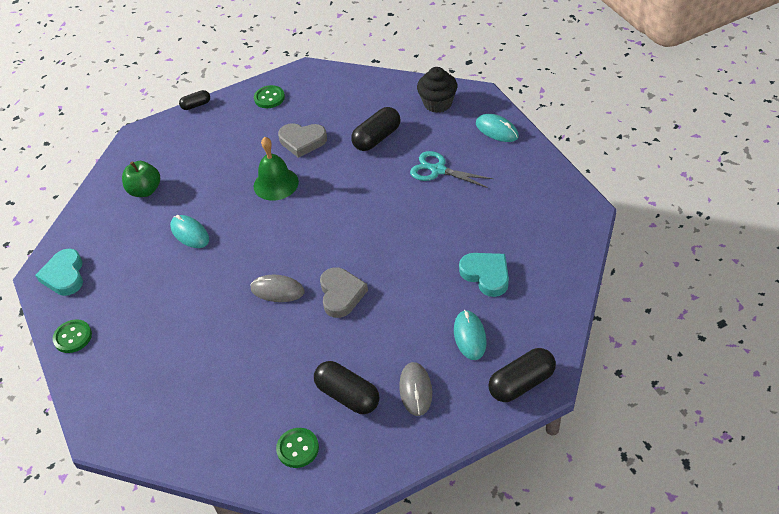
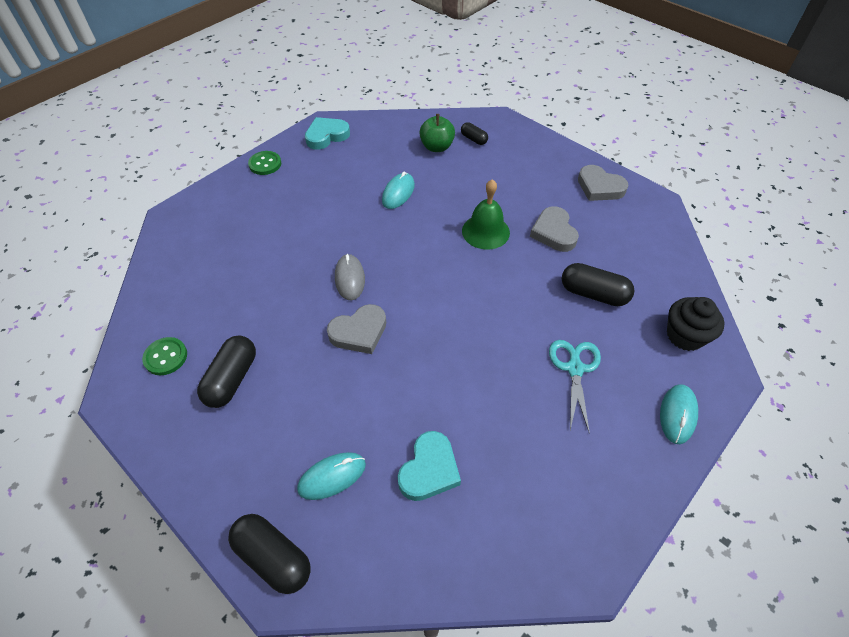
camera: 65 degrees right, 5 degrees up
black capsule [179,90,210,110] -> black capsule moved to [461,122,488,145]
green button [254,85,285,108] -> grey heart [578,165,629,201]
grey mouse [399,362,432,416] -> none

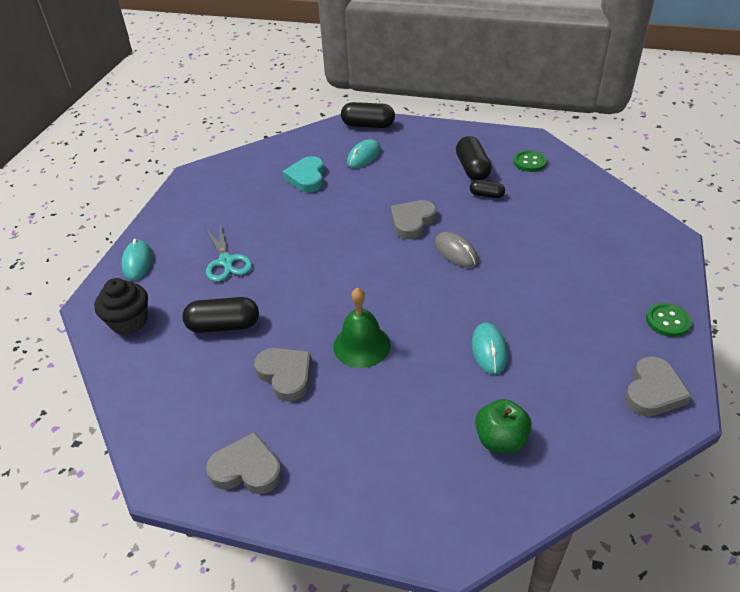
camera: 155 degrees right, 10 degrees down
turquoise heart [305,117,350,150] -> grey heart [625,356,692,417]
black capsule [461,122,488,145] -> black capsule moved to [470,180,505,198]

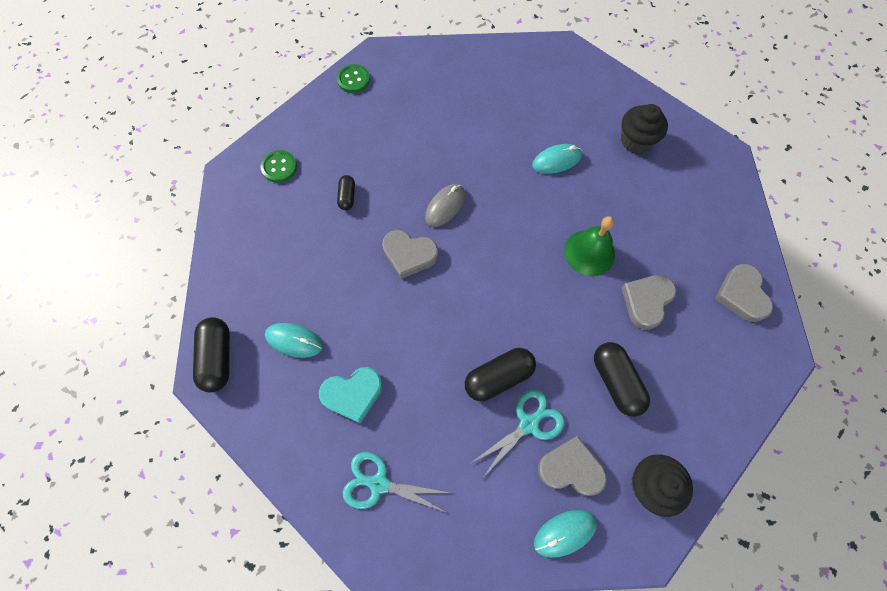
camera: 110 degrees left, 25 degrees up
black capsule [456,136,492,180] -> black capsule moved to [465,348,536,401]
green apple [475,399,532,453] -> black cupcake [621,104,668,153]
grey heart [625,356,692,417] -> grey heart moved to [538,436,607,496]
green button [646,303,692,337] -> green button moved to [337,64,370,93]
none -> turquoise scissors [343,452,449,513]

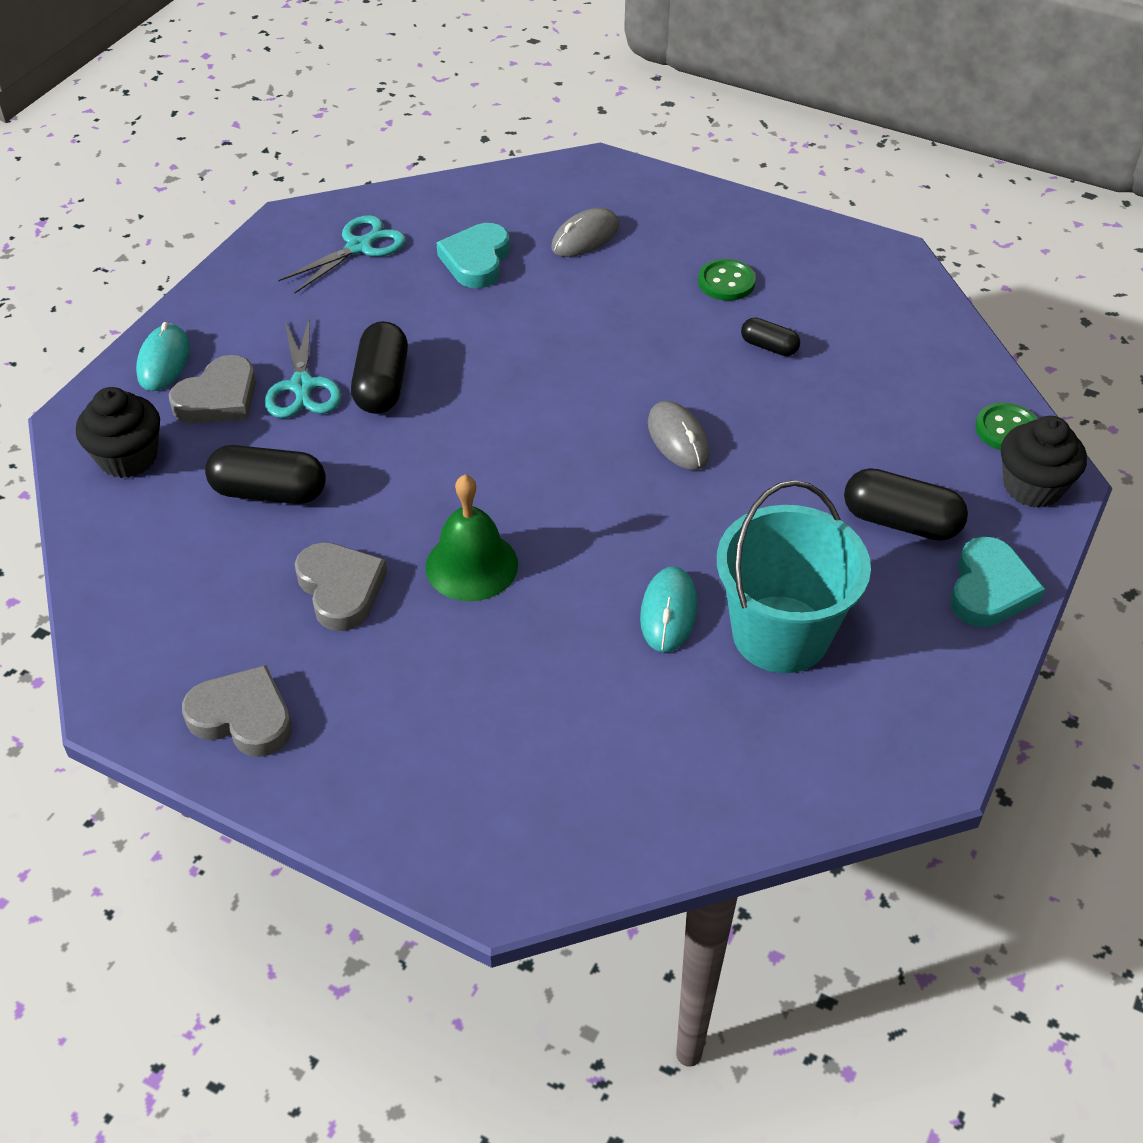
camera: 120 degrees right, 20 degrees down
black capsule [193,317,230,392] -> black capsule moved to [844,468,968,541]
green button [260,150,297,183] -> green button moved to [698,259,756,301]
turquoise mouse [265,323,323,358] -> grey mouse [551,208,619,257]
grey heart [382,230,438,279] -> none
black cupcake [621,104,668,153] -> black cupcake moved to [1001,416,1087,508]
none -> turquoise bucket [717,480,871,673]
none -> turquoise heart [950,536,1045,627]

